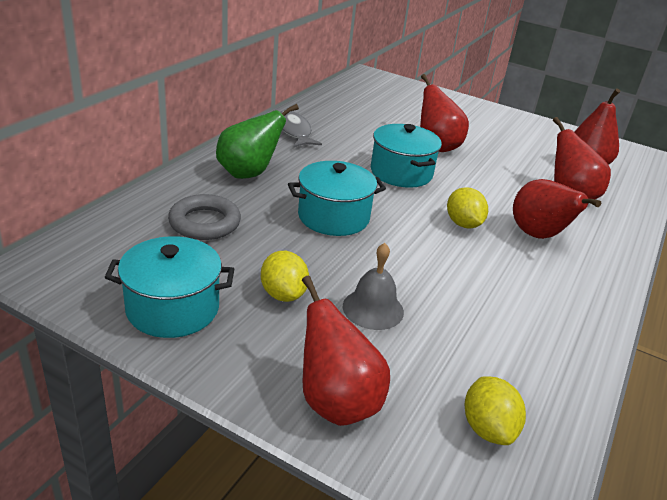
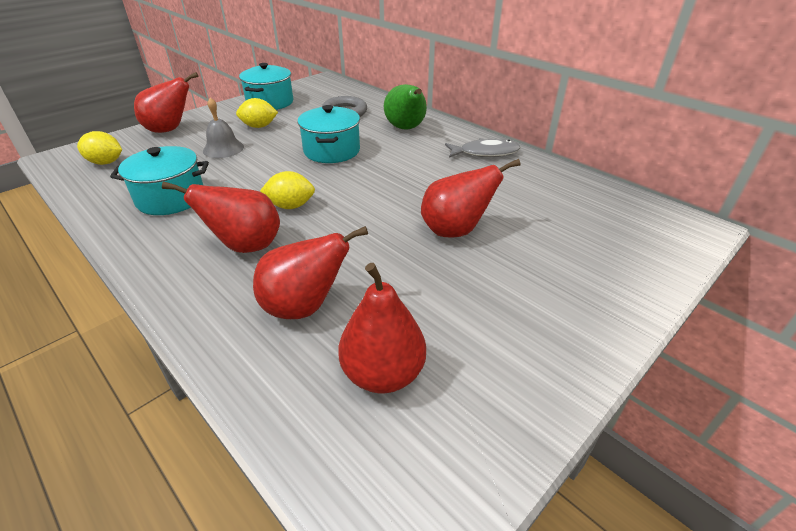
camera: 110 degrees right, 5 degrees up
turquoise pot [371,124,442,188] -> turquoise pot moved to [110,146,209,215]

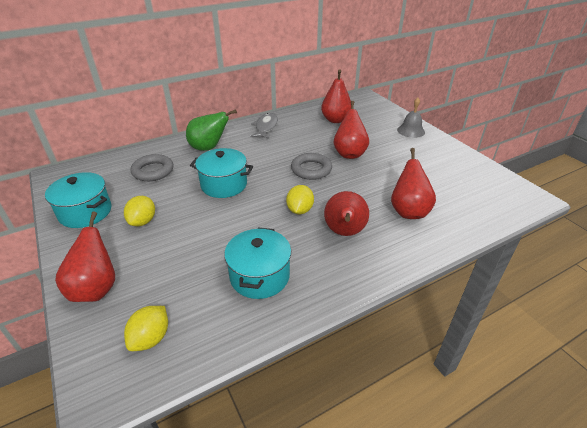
camera: 75 degrees left, 0 degrees up
grey bell [203,97,244,158] -> grey bell moved to [397,98,425,138]
red pear [338,263,426,393] -> red pear moved to [321,69,351,123]
none -> grey ring [291,153,332,180]

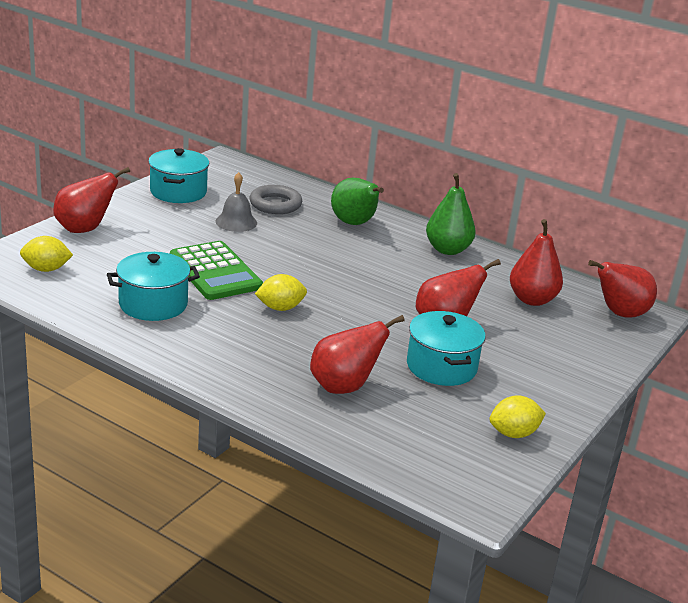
camera: 60 degrees right, 10 degrees down
yellow lemon [124,196,155,226] -> yellow lemon moved to [489,395,546,438]
turquoise pot [190,148,253,198] -> turquoise pot moved to [407,311,486,386]
grey fish [250,113,278,139] -> green pear [426,173,476,255]
grey ring [291,153,332,180] -> none
red pear [324,191,369,236] -> red pear moved to [588,260,657,318]
grey bell [397,98,425,138] -> grey bell moved to [216,172,257,232]
none -> green calculator [170,241,263,300]

